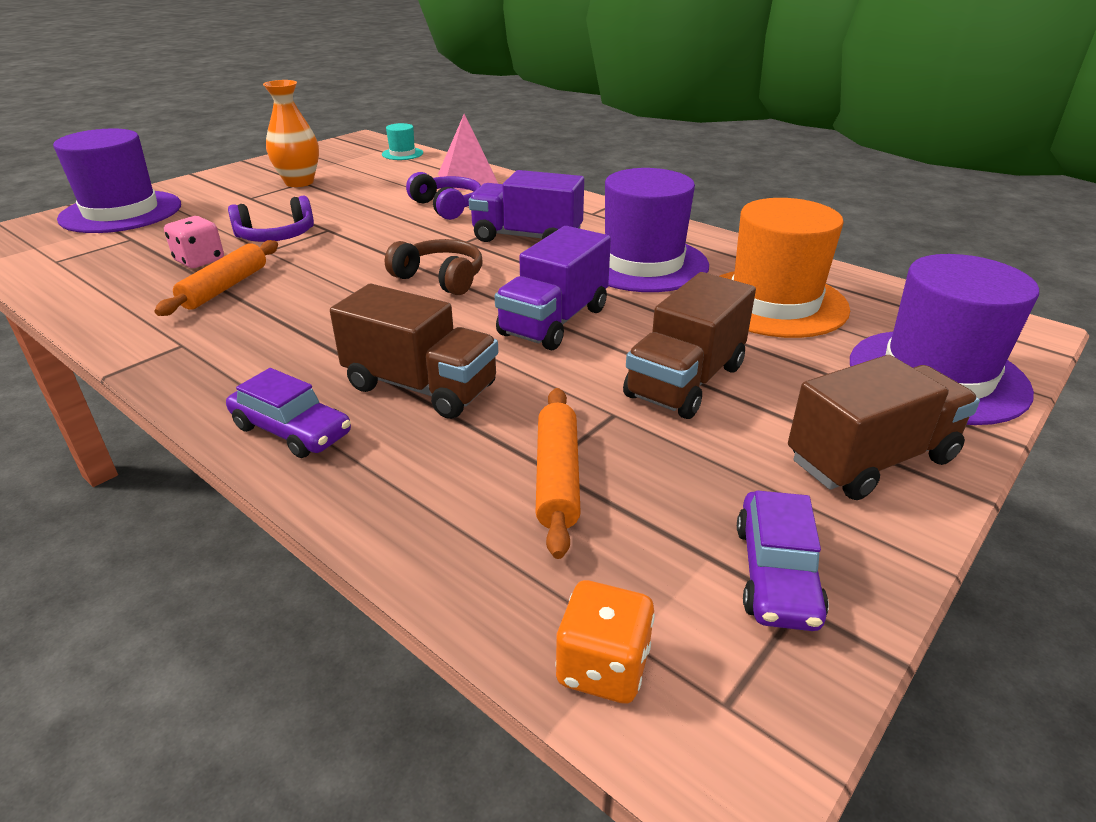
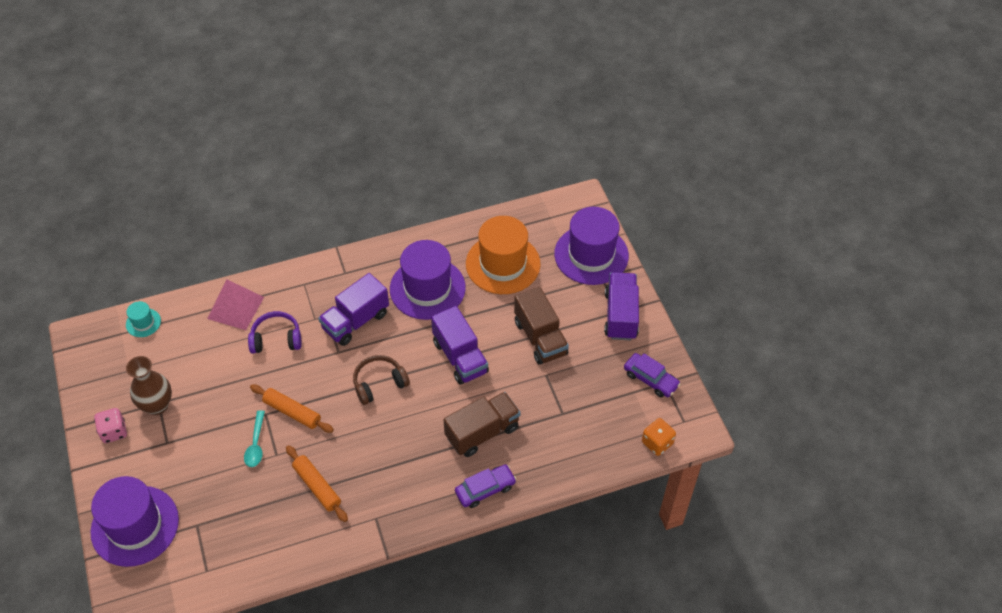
camera: 60 degrees left, 20 degrees up
pink dice [164,216,224,268] -> pink dice moved to [94,408,127,443]
purple headphones [228,196,314,242] -> turquoise spoon [244,410,265,467]
orange vase [263,80,319,187] -> brown vase [126,356,172,415]
orange rolling pin [536,388,581,559] -> orange rolling pin moved to [250,384,334,433]
brown truck [788,355,980,500] -> purple truck [604,272,639,340]

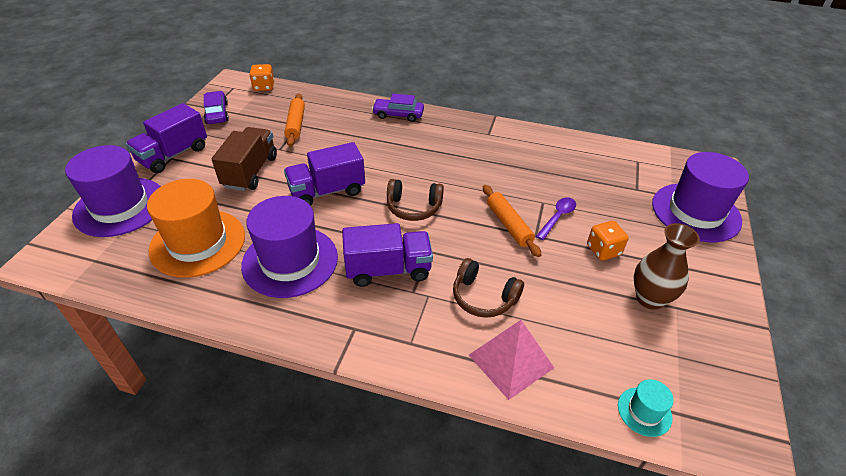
camera: 145 degrees left, 10 degrees down
pink dice [94,408,127,443] -> none
turquoise spoon [244,410,265,467] -> purple spoon [536,197,576,240]
purple headphones [248,311,302,354] -> brown headphones [453,258,524,318]
orange rolling pin [286,445,348,522] -> orange rolling pin moved to [284,93,305,147]
purple truck [431,306,489,384] -> purple truck turned 120 degrees counterclockwise [284,142,365,206]
brown truck [443,392,520,457] -> none
none -> orange dice [587,221,629,261]

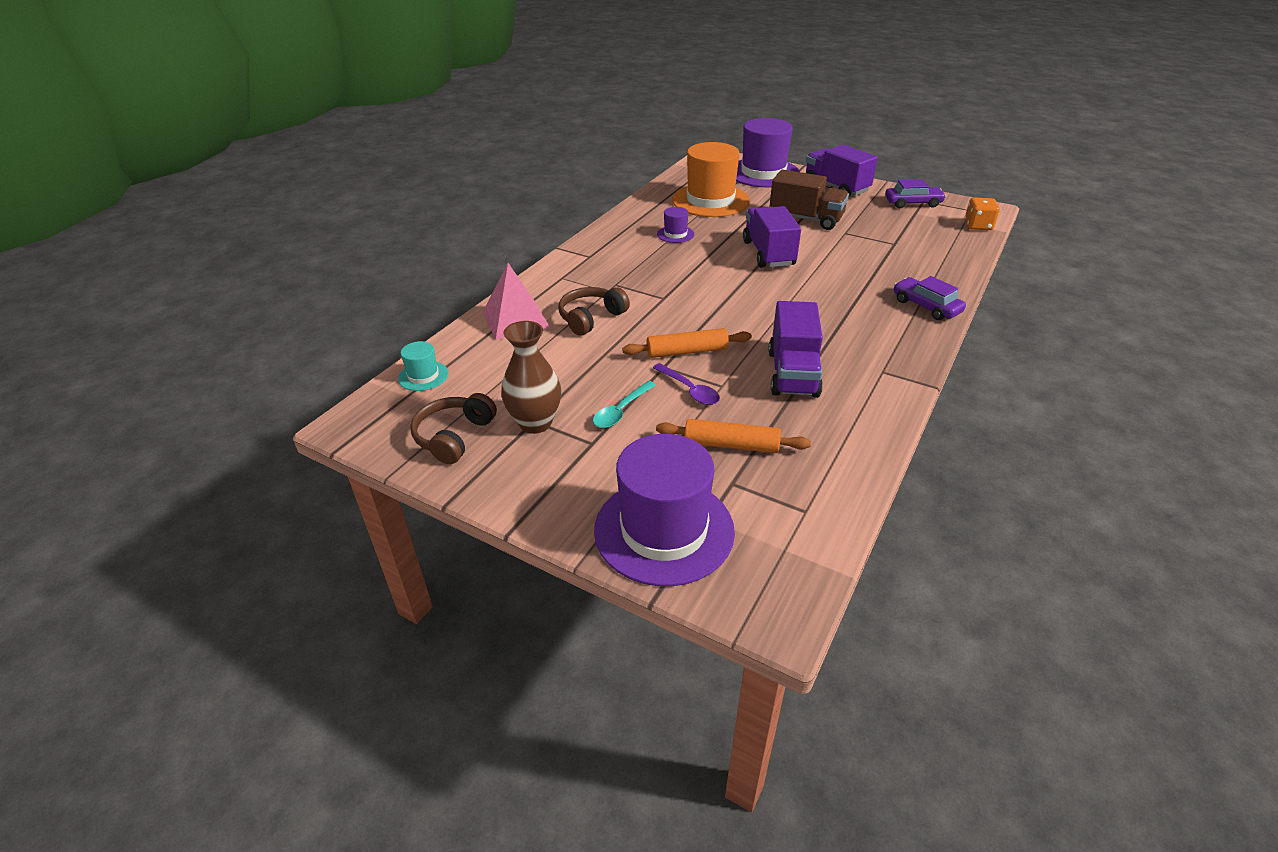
camera: 105 degrees right, 5 degrees down
purple hat [241,196,338,298] -> purple hat [657,207,694,243], size x0.45
orange rolling pin [284,93,305,147] -> orange rolling pin moved to [656,419,811,453]
purple truck [342,223,433,287] -> purple truck moved to [768,301,823,398]
purple car [372,94,424,122] -> purple car turned 60 degrees counterclockwise [894,276,966,320]
brown headphones [387,179,444,221] -> brown headphones moved to [411,393,497,464]
orange dice [587,221,629,261] -> turquoise spoon [593,381,656,428]

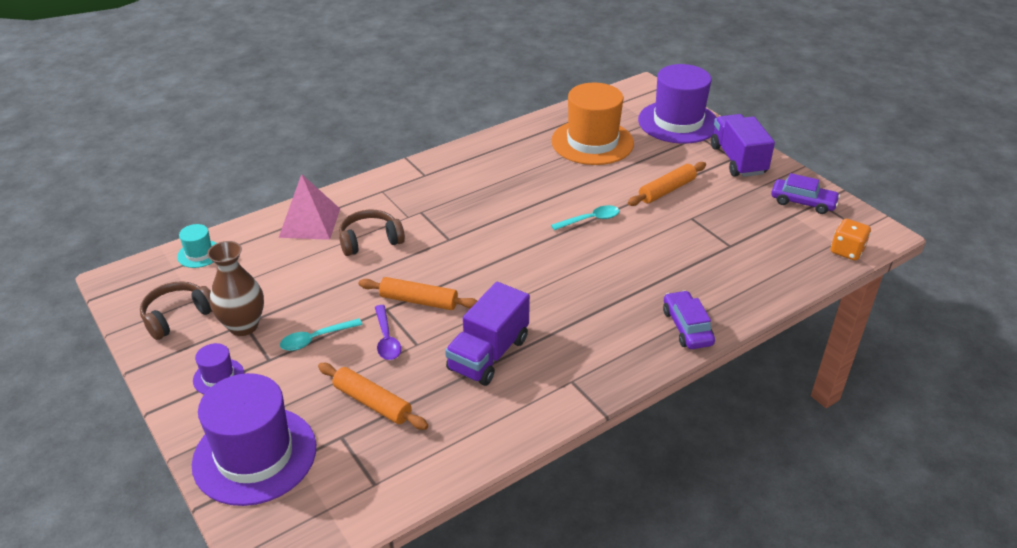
camera: 25 degrees right, 0 degrees up
purple hat [657,207,694,243] -> purple hat moved to [193,343,244,394]
purple truck [743,206,801,268] -> turquoise spoon [551,205,619,230]
brown truck [769,170,849,230] -> orange rolling pin [628,162,706,206]

